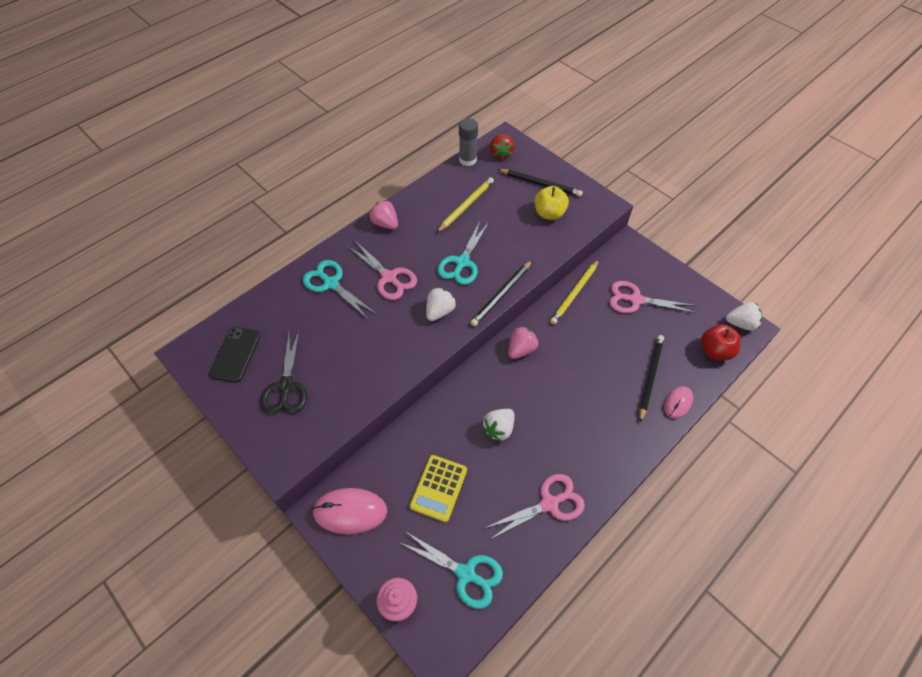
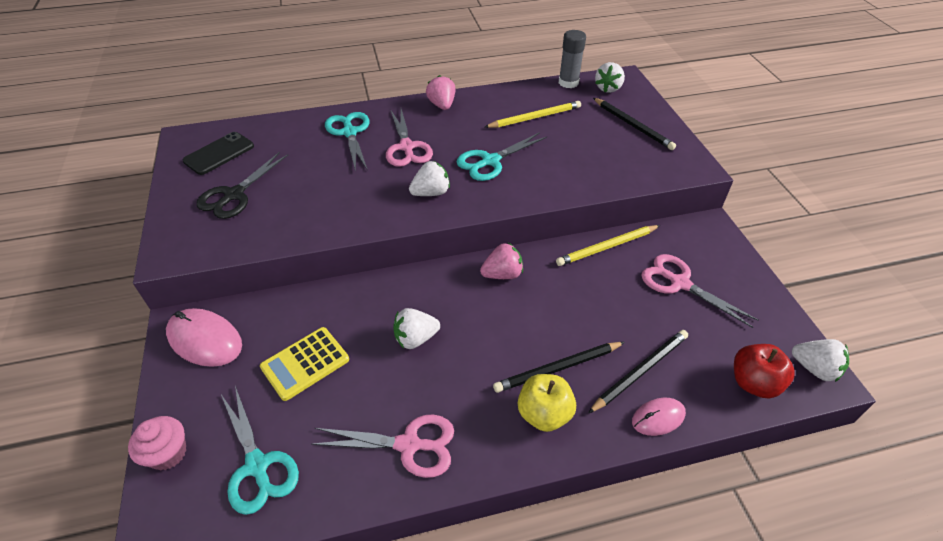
camera: 30 degrees right, 10 degrees down
black pencil [470,260,532,326] -> black pencil moved to [493,342,625,393]
red strawberry [490,134,515,160] -> white strawberry [595,62,625,93]
yellow apple [534,186,569,220] -> yellow apple moved to [518,374,576,432]

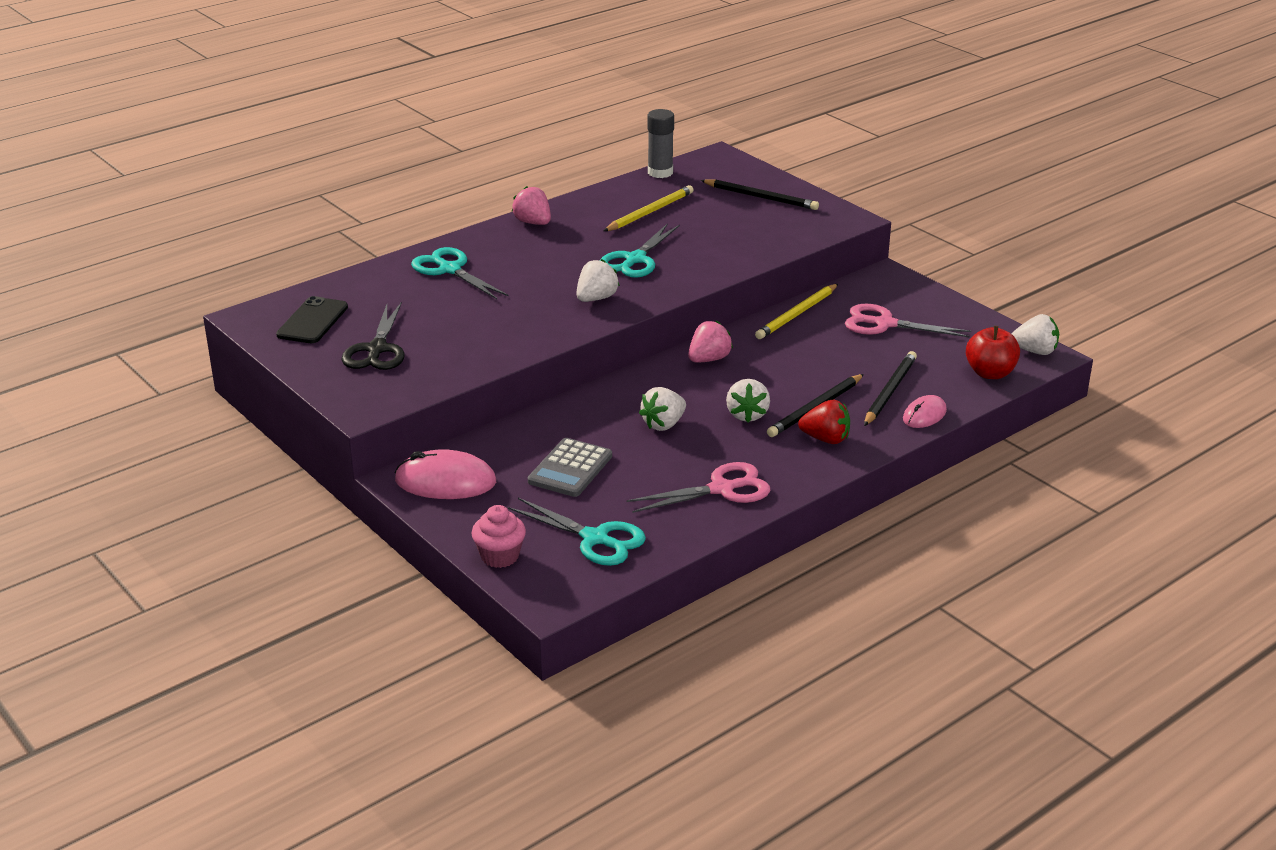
camera: 25 degrees left, 15 degrees down
yellow calculator [260,327,349,401] -> grey calculator [528,438,612,497]
pink scissors [386,109,433,167] -> none
yellow apple [518,374,576,432] -> red strawberry [798,400,850,444]
white strawberry [595,62,625,93] -> white strawberry moved to [726,379,770,422]

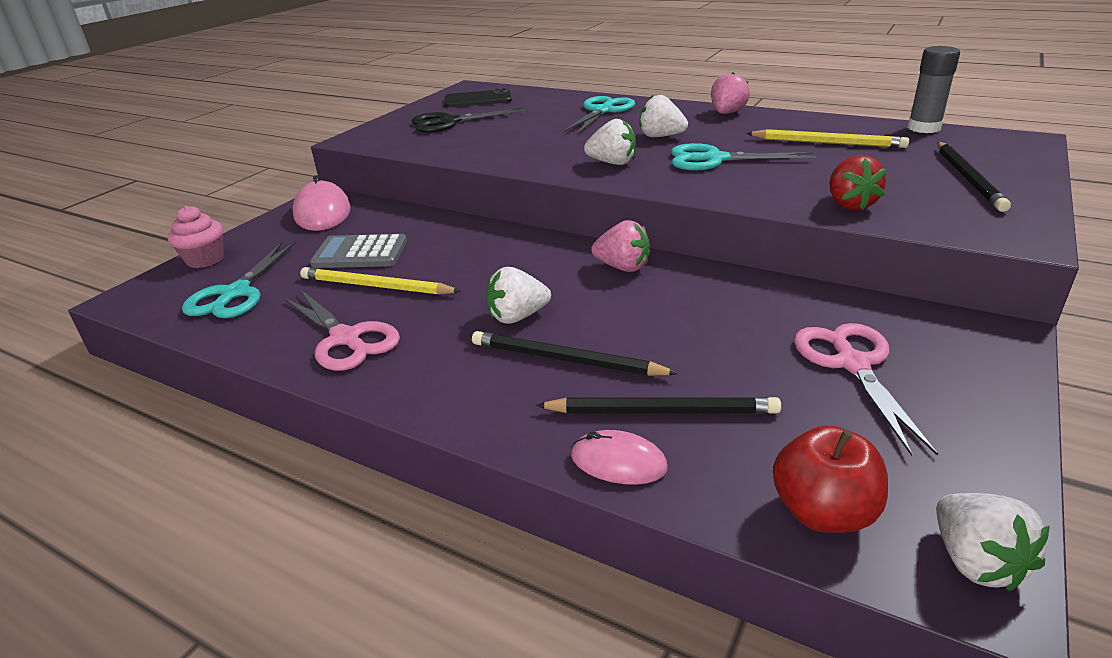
camera: 70 degrees right, 0 degrees up
white strawberry [639,387,686,431] -> white strawberry moved to [640,95,688,137]
yellow pencil [755,284,838,339] -> yellow pencil moved to [300,267,461,295]
red strawberry [798,400,850,444] -> red strawberry moved to [829,155,886,210]

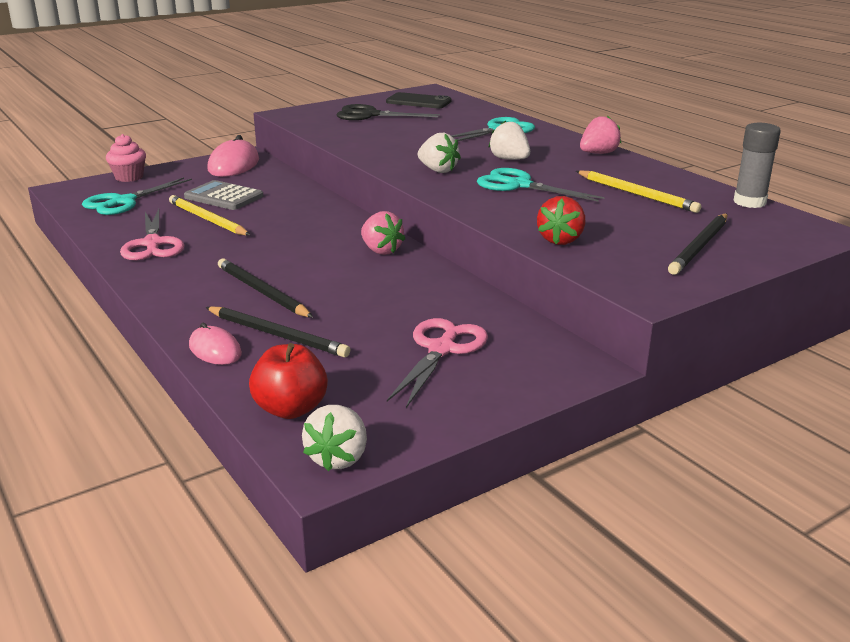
camera: 25 degrees right, 5 degrees down
white strawberry [486,267,551,324] -> none

